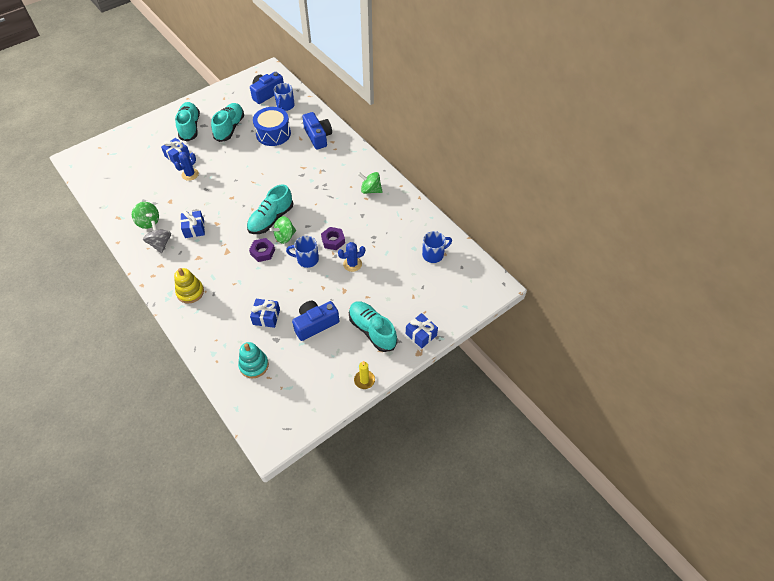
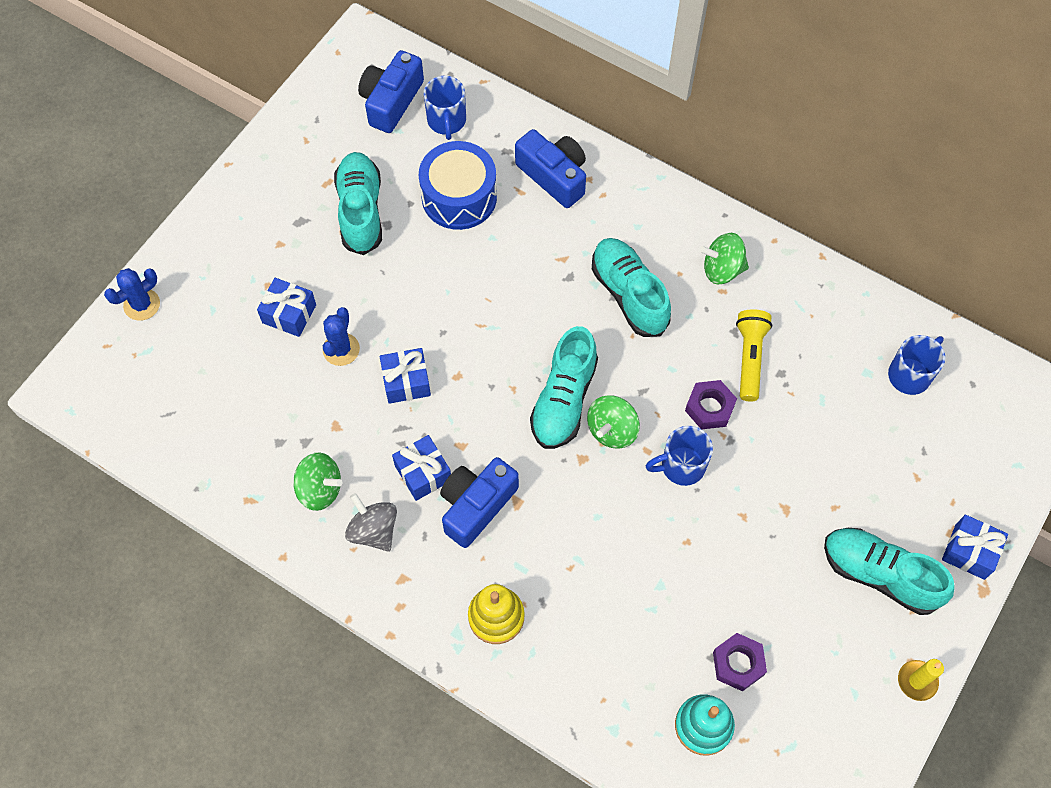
camera: 20 degrees left, 10 degrees up
turquoise shoe [175,102,200,142] -> turquoise shoe moved to [592,238,671,337]
purple nut [249,238,275,262] -> purple nut moved to [713,633,767,692]
blue gift [250,299,280,328] -> blue gift moved to [380,348,431,404]
blue camera [292,301,339,341] -> blue camera moved to [440,457,519,548]
blue cactus [338,242,365,272] -> blue cactus moved to [104,268,160,321]
none -> yellow flashlight [736,309,772,401]

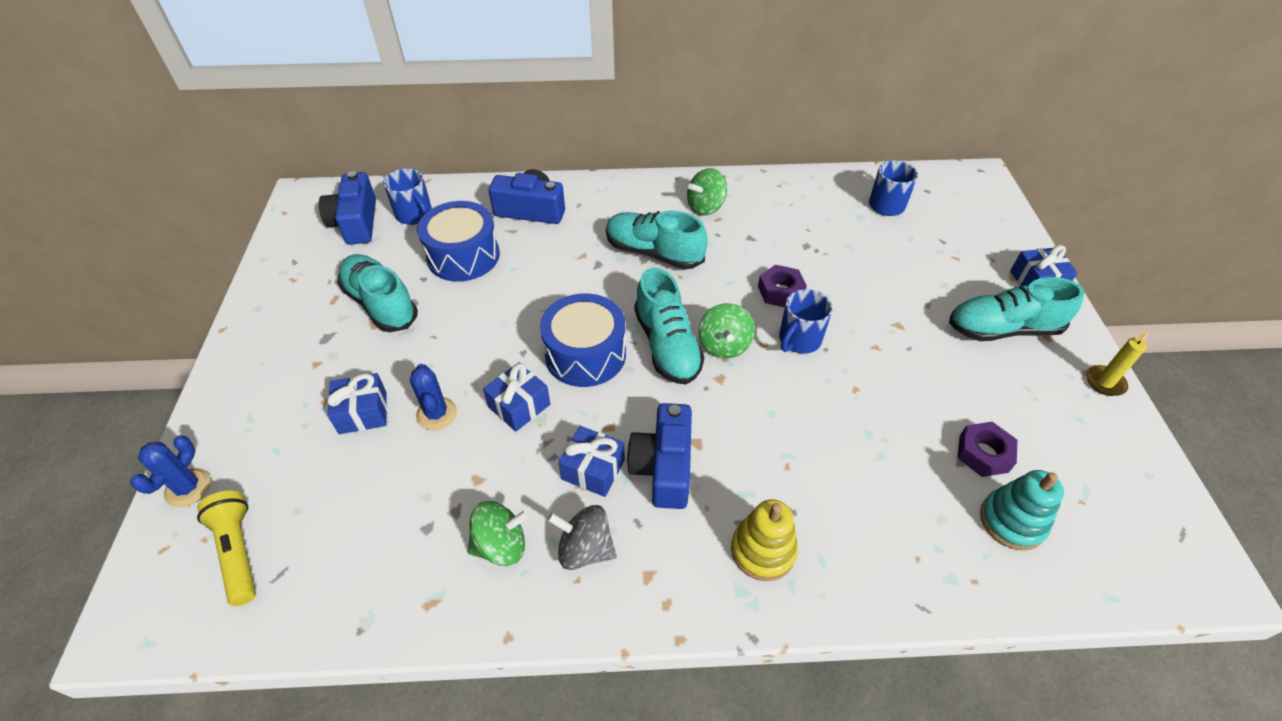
camera: 35 degrees left, 15 degrees down
yellow flashlight [736,309,772,401] -> yellow flashlight moved to [197,491,256,606]
none -> blue drum [540,293,626,387]

